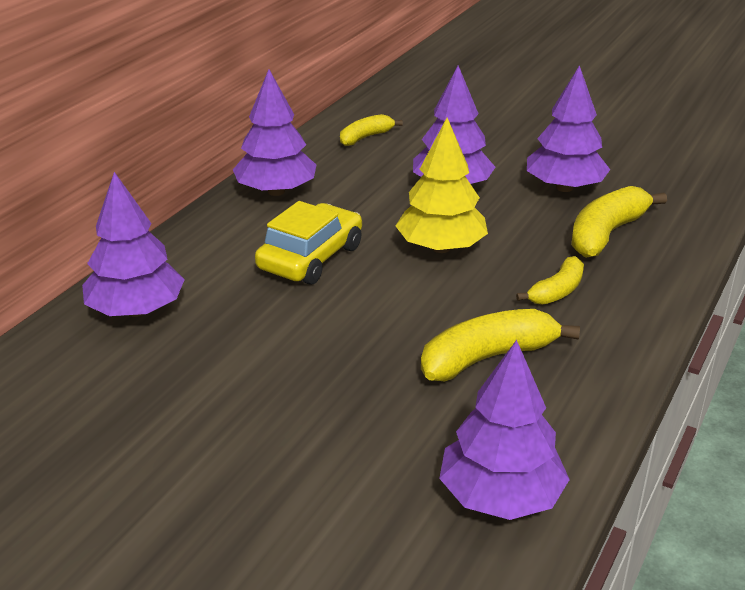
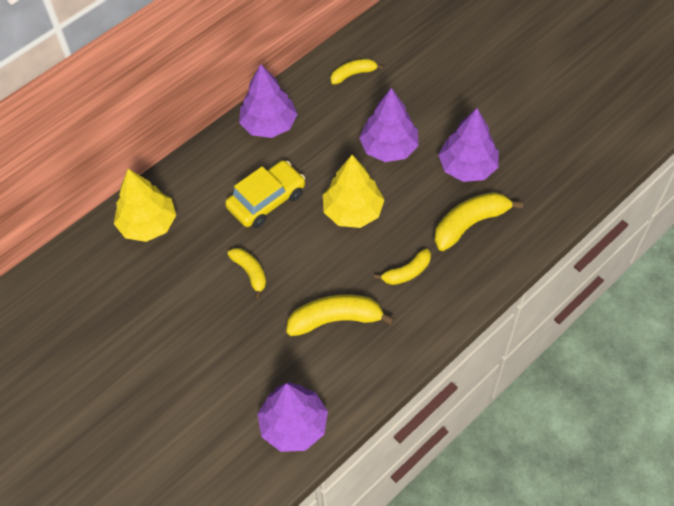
camera: 20 degrees right, 25 degrees up
purple tree [82,172,185,317] -> yellow tree [114,169,176,242]
none -> yellow banana [227,248,266,299]

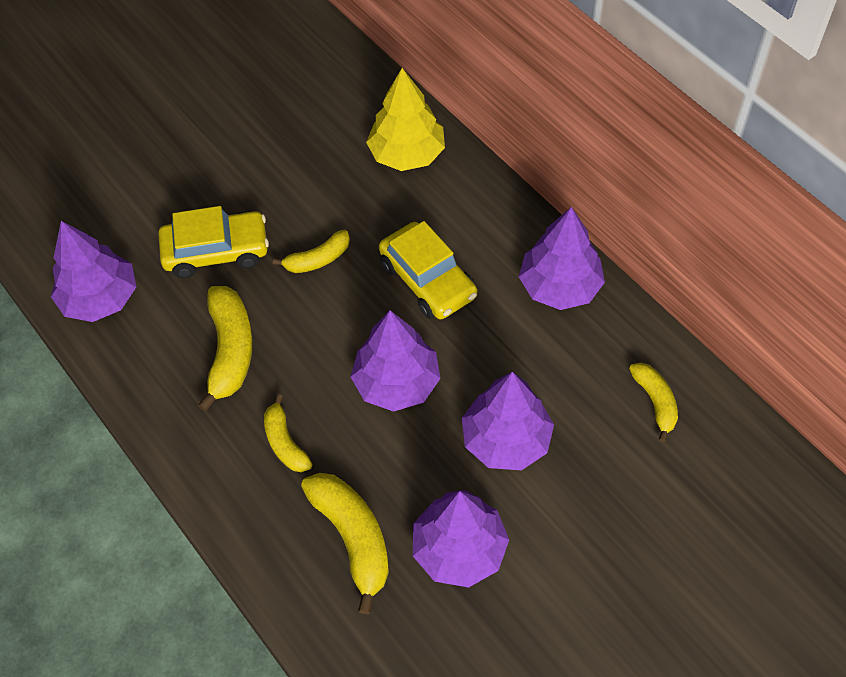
camera: 95 degrees right, 0 degrees up
yellow tree [323,155,384,228] -> purple tree [351,310,441,412]
none -> yellow car [159,206,269,278]

